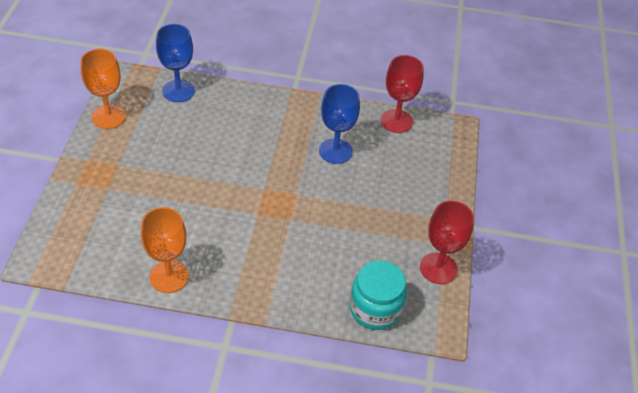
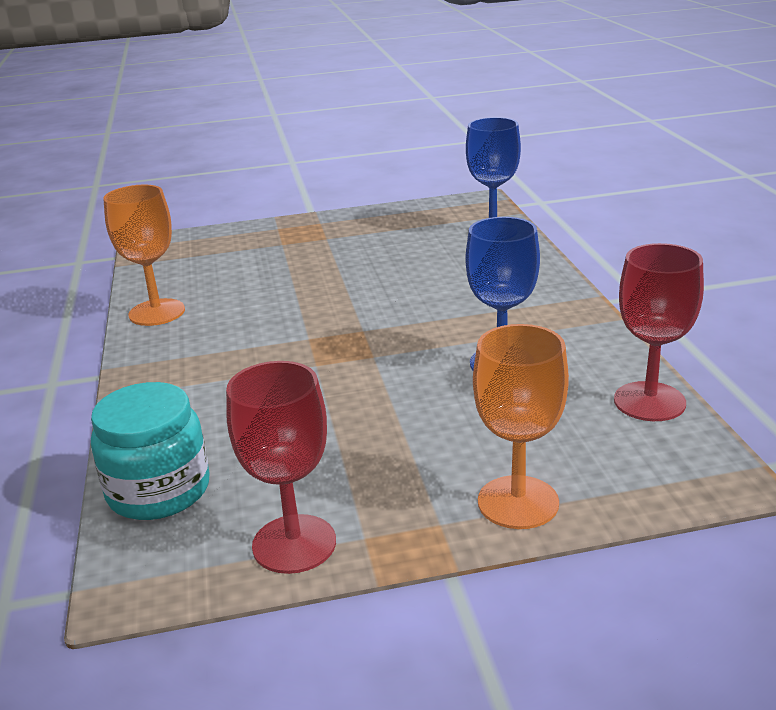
camera: 75 degrees right, 20 degrees down
orange goblet [80,49,126,129] -> orange goblet moved to [473,324,569,529]

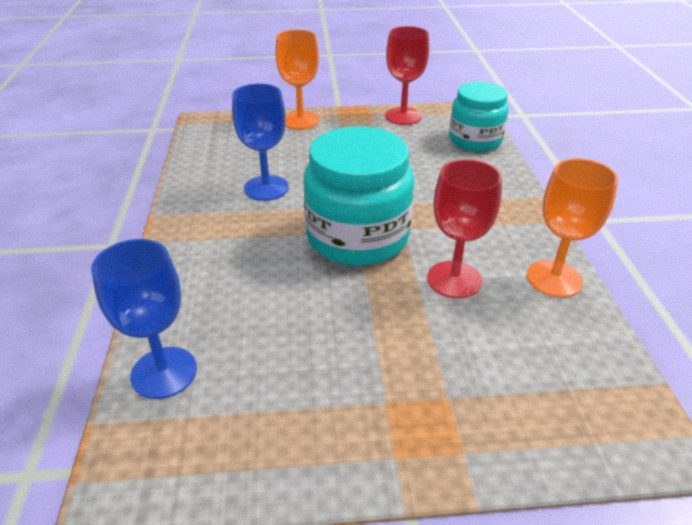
camera: 175 degrees left, 10 degrees up
red goblet [614,243,704,421] -> red goblet moved to [427,159,502,298]
none -> turquoise jar [303,126,414,266]

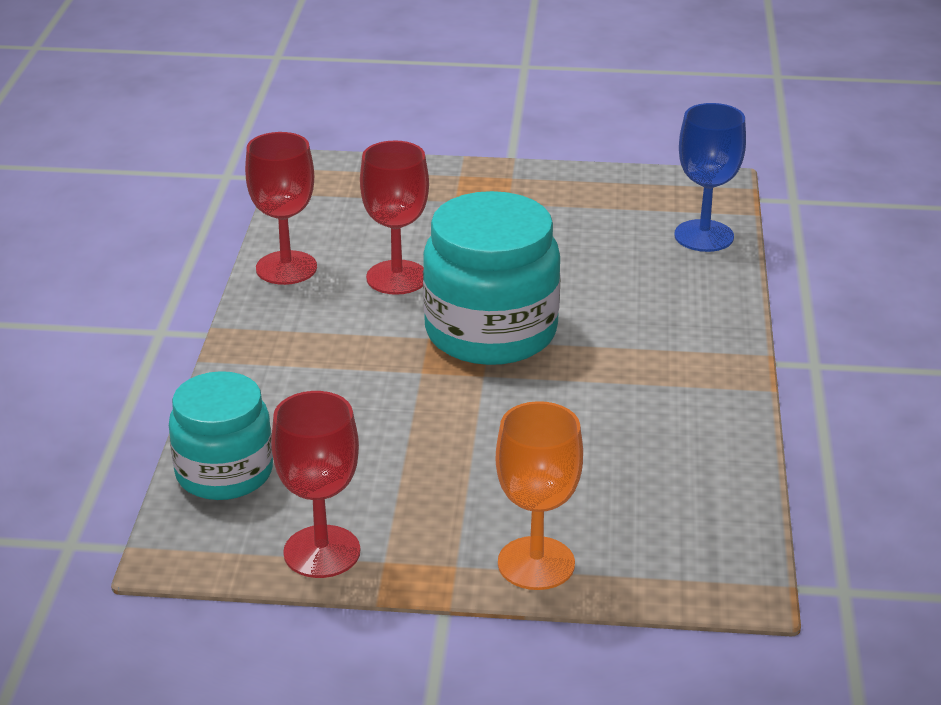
camera: 170 degrees left, 5 degrees down
blue goblet [232,84,289,201] -> none
orange goblet [526,158,618,298] -> red goblet [245,132,317,285]

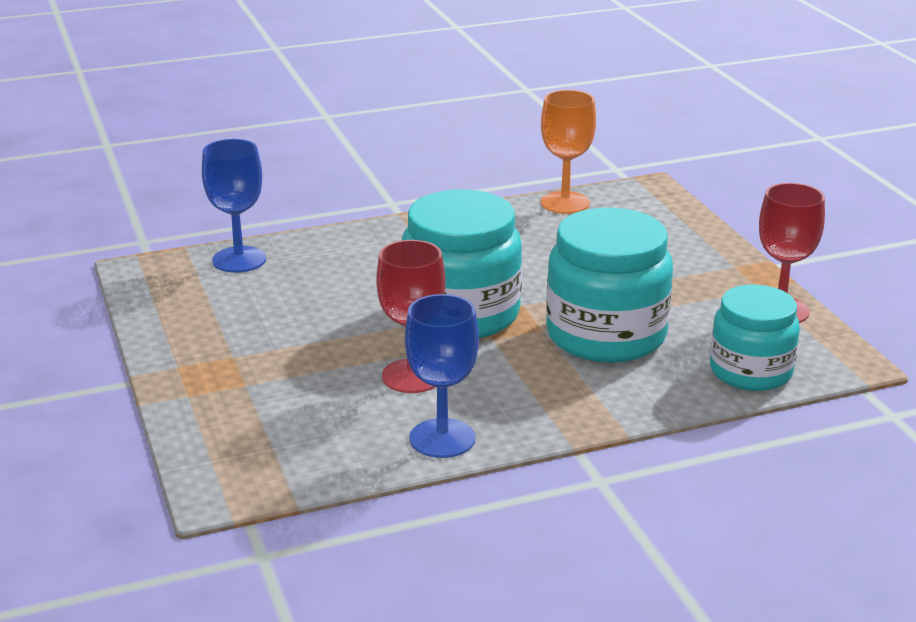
camera: 115 degrees left, 5 degrees down
red goblet [245,132,317,285] -> blue goblet [405,294,479,458]
orange goblet [496,401,583,590] -> orange goblet moved to [541,90,596,214]
none -> turquoise jar [546,208,673,363]

